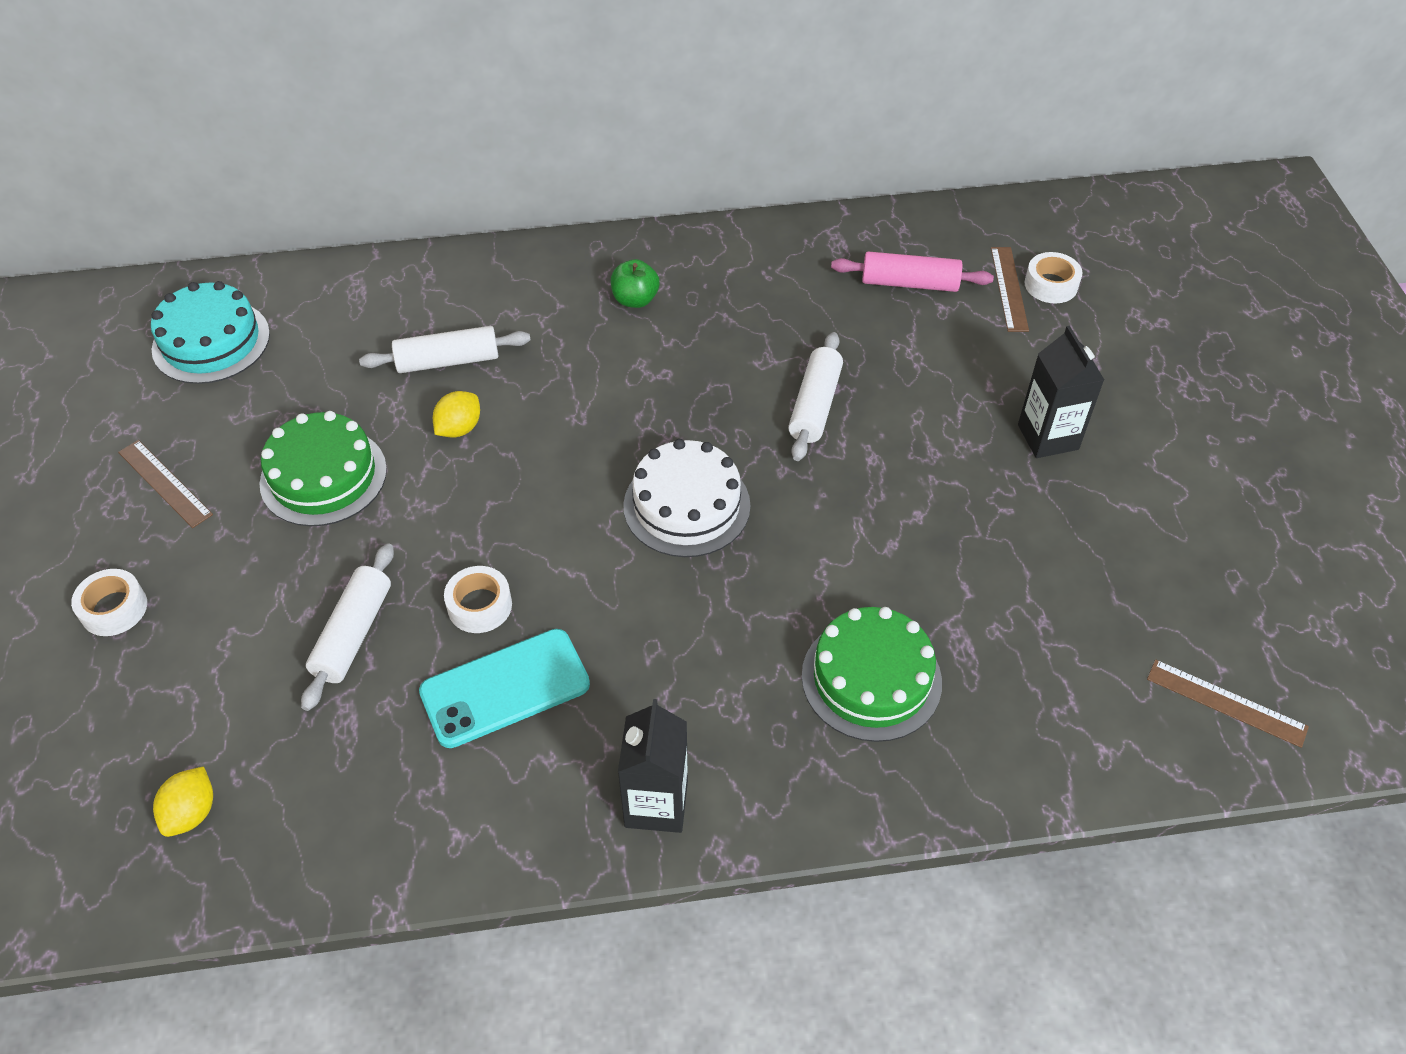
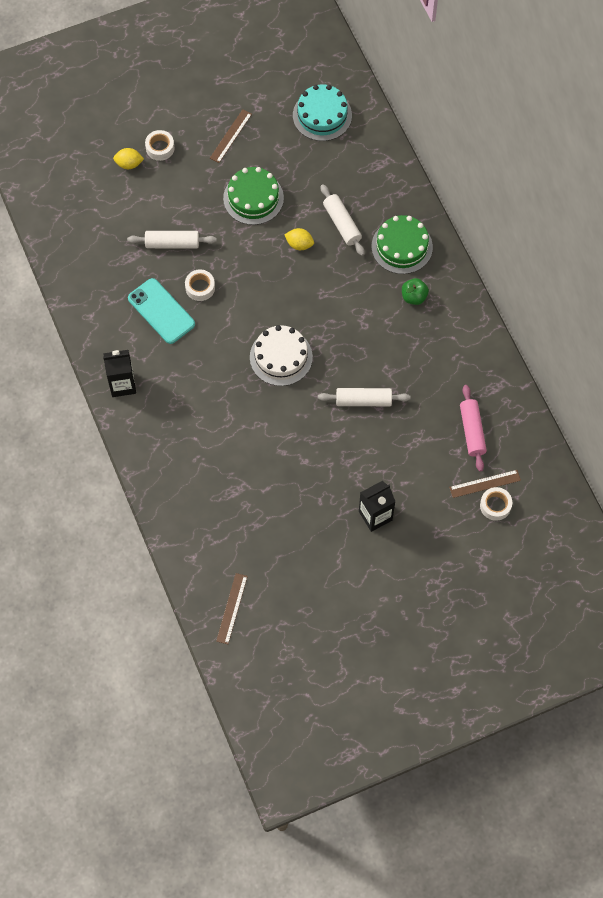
camera: 75 degrees right, 15 degrees up
yellow lemon [153,766,213,837] -> yellow lemon moved to [113,148,144,169]
green cake [802,607,942,742] -> green cake moved to [371,215,433,274]

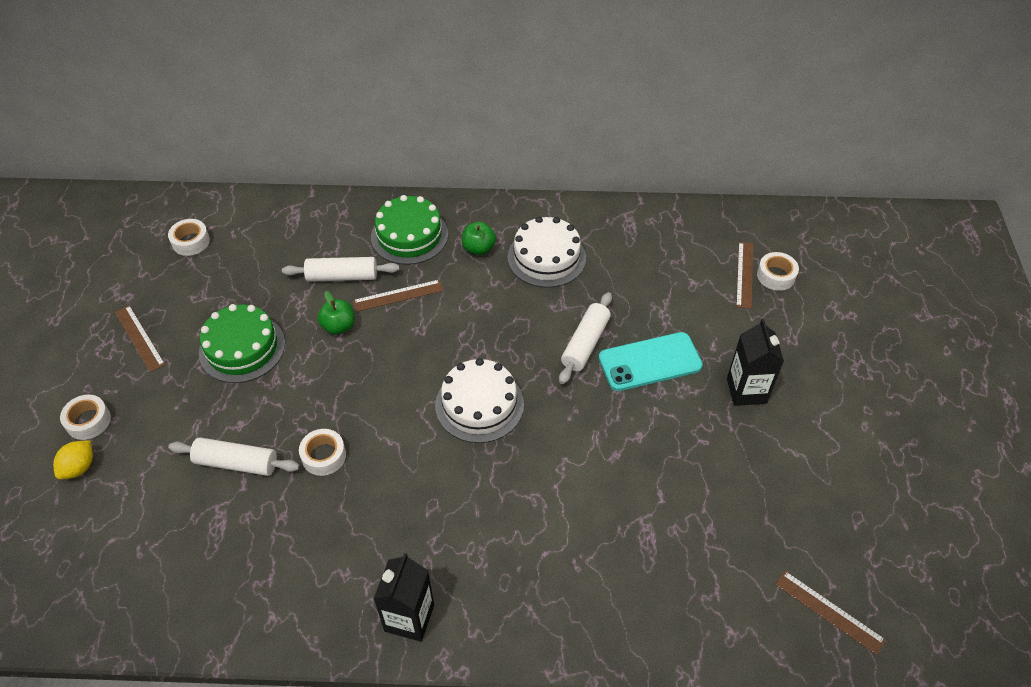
camera: 65 degrees left, 15 degrees down
white rolling pin [127,231,217,249] -> white rolling pin turned 75 degrees clockwise [168,438,300,476]
turquoise phone [128,278,195,344] -> turquoise phone moved to [599,332,703,391]
yellow lemon [284,228,314,250] -> green apple [318,291,355,335]
turquoise cake [293,85,352,141] -> white tape [168,219,210,256]
pink rolling pin [460,385,487,472] -> none
none -> brown ruler [353,280,443,312]
none -> white cake [507,216,586,288]

